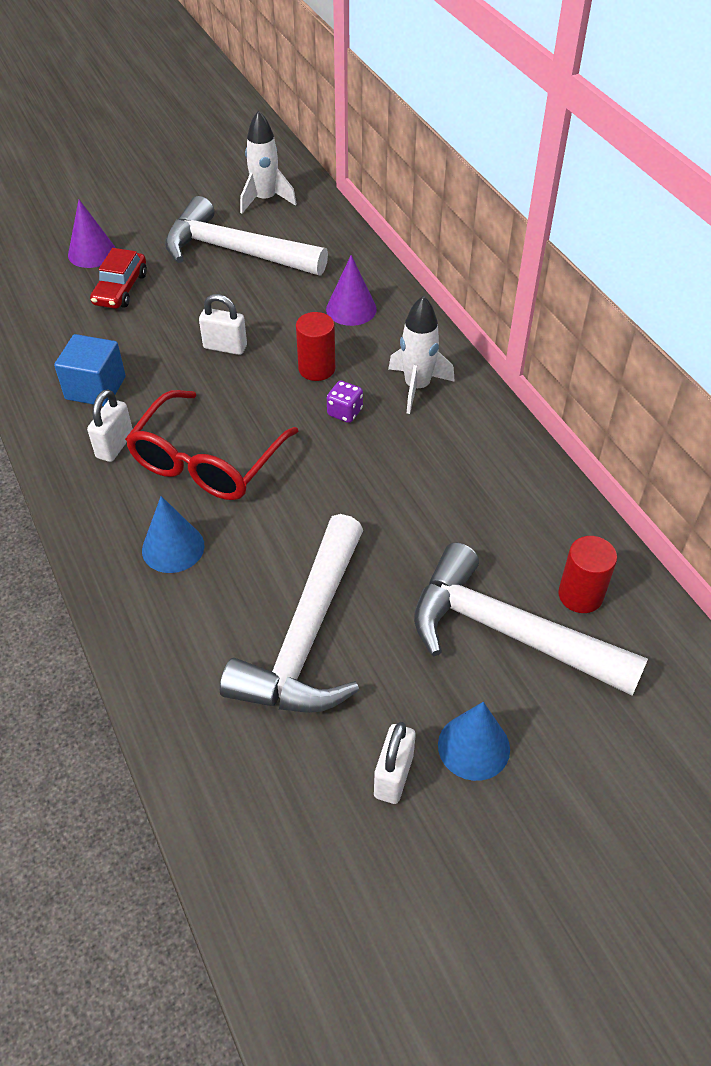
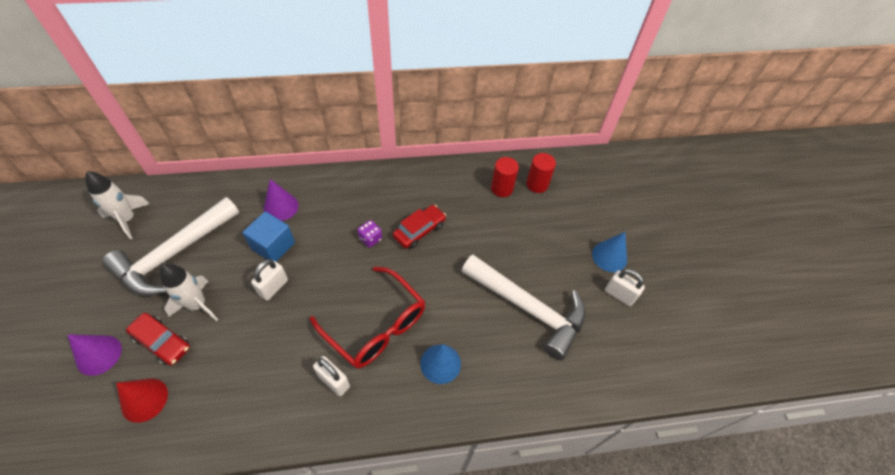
camera: 75 degrees left, 5 degrees up
blue cube [54,334,126,406] -> blue cube moved to [242,211,295,262]
red cylinder [296,312,335,381] -> red cylinder moved to [491,157,519,197]
white rocket [388,296,455,414] -> white rocket moved to [160,263,218,321]
white hammer [414,543,648,696] -> none
none -> red cone [116,378,168,423]
none -> red car [393,205,446,249]

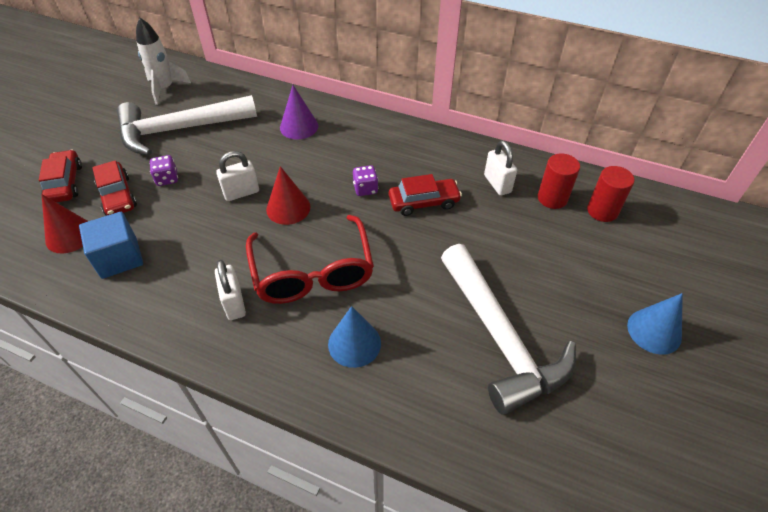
camera: 35 degrees right, 5 degrees down
purple cone [67,334,122,376] -> red car [39,150,82,203]
white rocket [160,263,218,321] -> purple dice [149,155,178,186]
blue cube [242,211,295,262] -> blue cube moved to [79,212,143,279]
white padlock [605,269,645,306] -> white padlock moved to [484,140,517,196]
none -> red cone [266,166,311,225]

